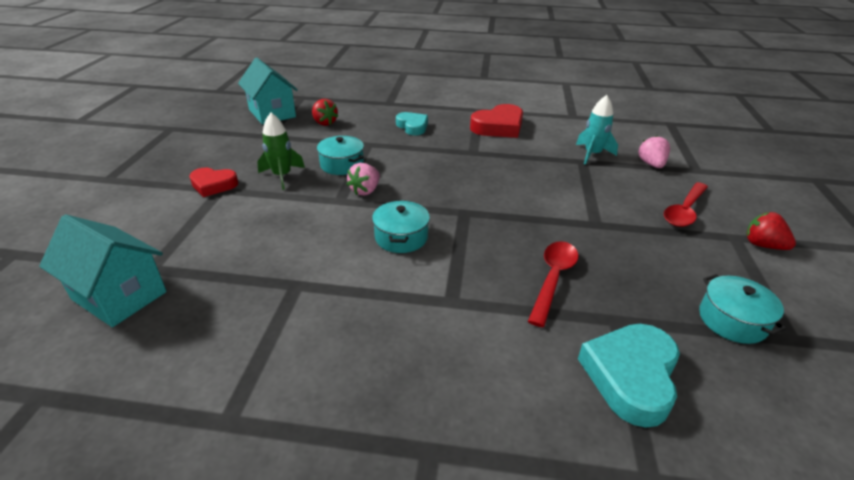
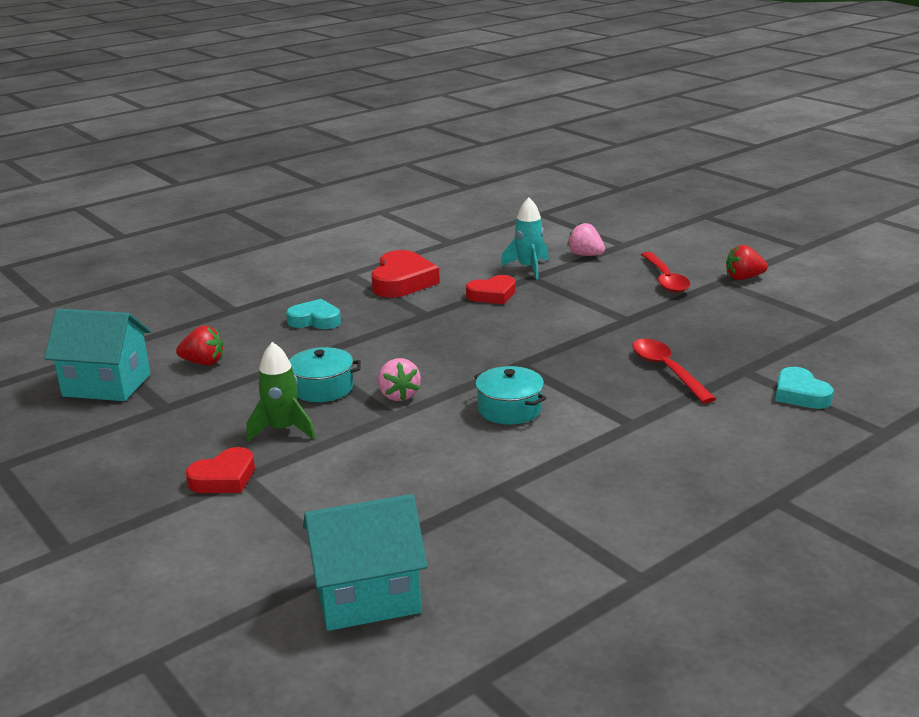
camera: 45 degrees left, 10 degrees down
turquoise heart [578,324,680,428] -> turquoise heart [775,367,834,409], size x0.65
turquoise pot [699,274,786,344] -> none
none -> red heart [466,275,516,304]

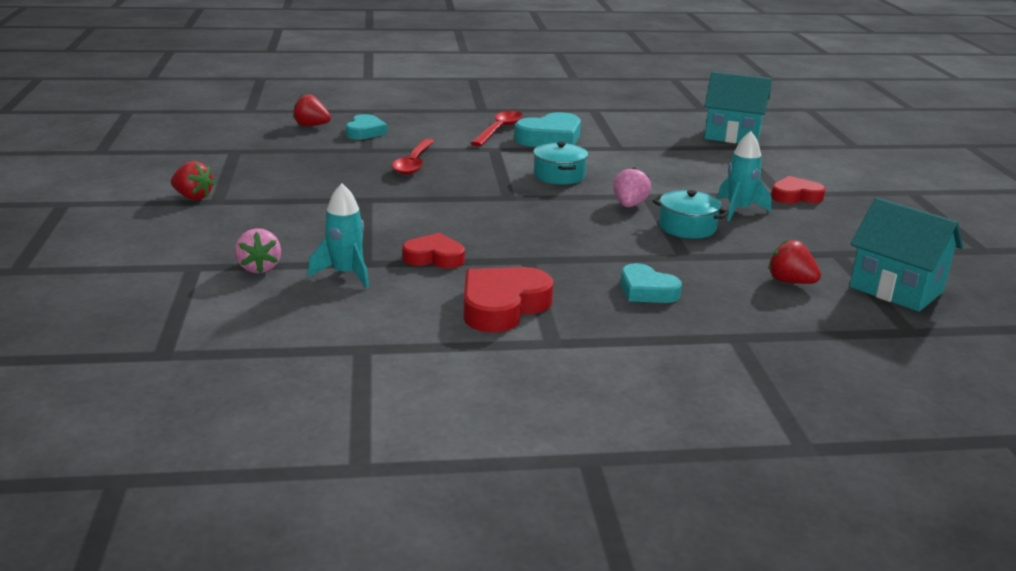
camera: 150 degrees left, 0 degrees up
green rocket [246,342,315,442] -> turquoise rocket [717,131,771,221]
red spoon [641,252,690,293] -> red spoon moved to [471,111,523,146]
none -> red strawberry [293,94,331,126]
none -> turquoise heart [515,112,581,147]

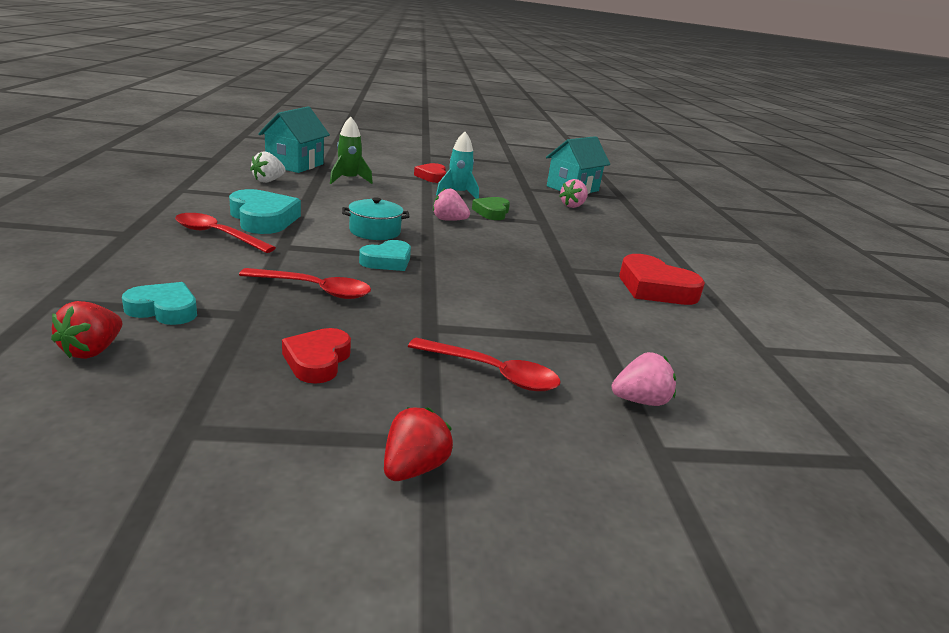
camera: 90 degrees left, 0 degrees up
turquoise rocket [308,183,369,289] -> none
red heart [402,233,465,268] -> red heart moved to [282,328,351,384]
turquoise heart [620,263,682,303] -> turquoise heart moved to [359,240,411,271]
turquoise pot [652,190,728,239] -> green heart [472,197,510,220]
red strawberry [769,240,821,284] -> pink strawberry [559,179,588,208]
none -> white strawberry [250,151,285,183]
none -> green rocket [330,117,373,184]
none -> red spoon [408,338,561,391]

